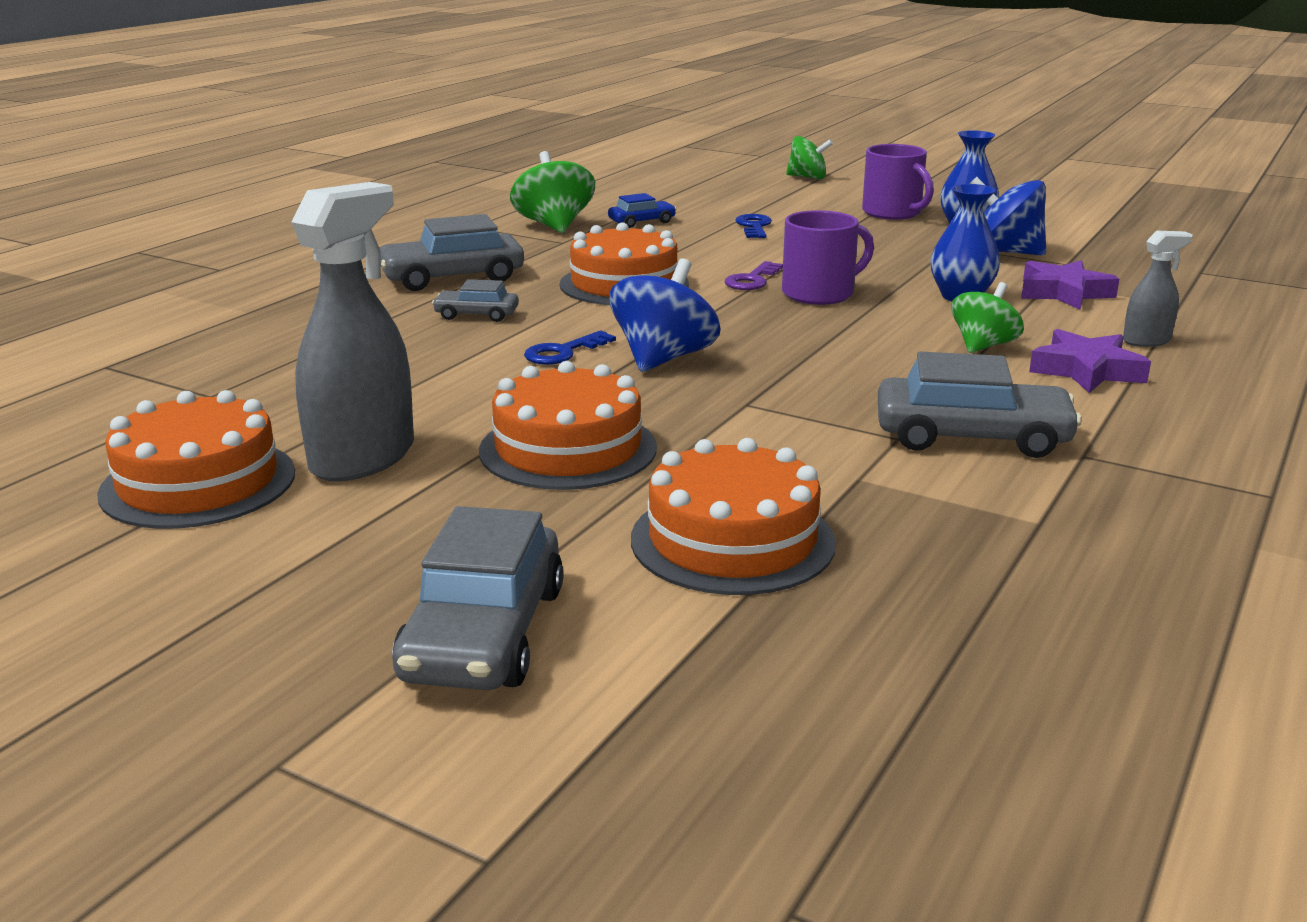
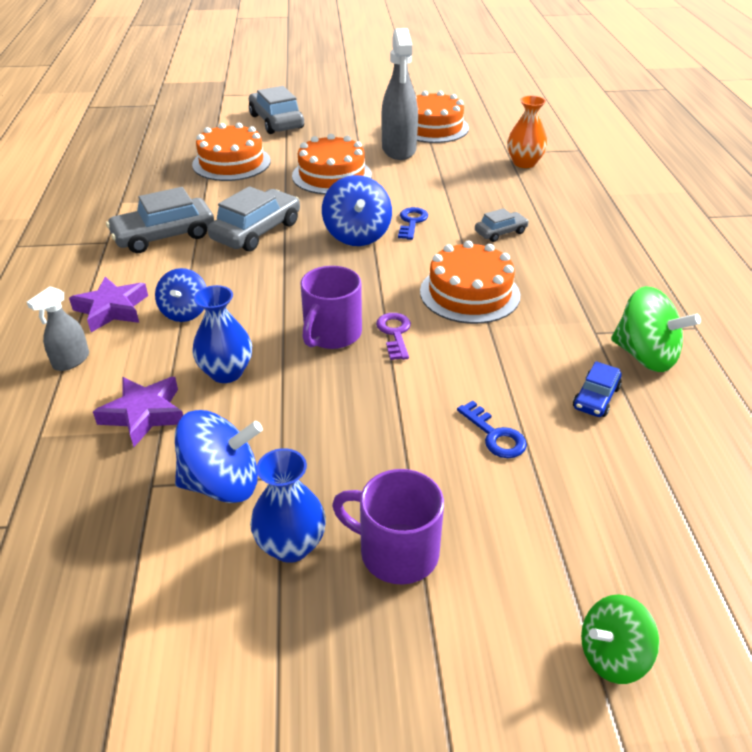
camera: 145 degrees right, 15 degrees up
grey car [380,214,524,291] -> grey car moved to [207,186,300,252]
green spinning top [951,282,1024,353] -> blue spinning top [155,268,206,322]
none -> orange vase [507,96,548,168]

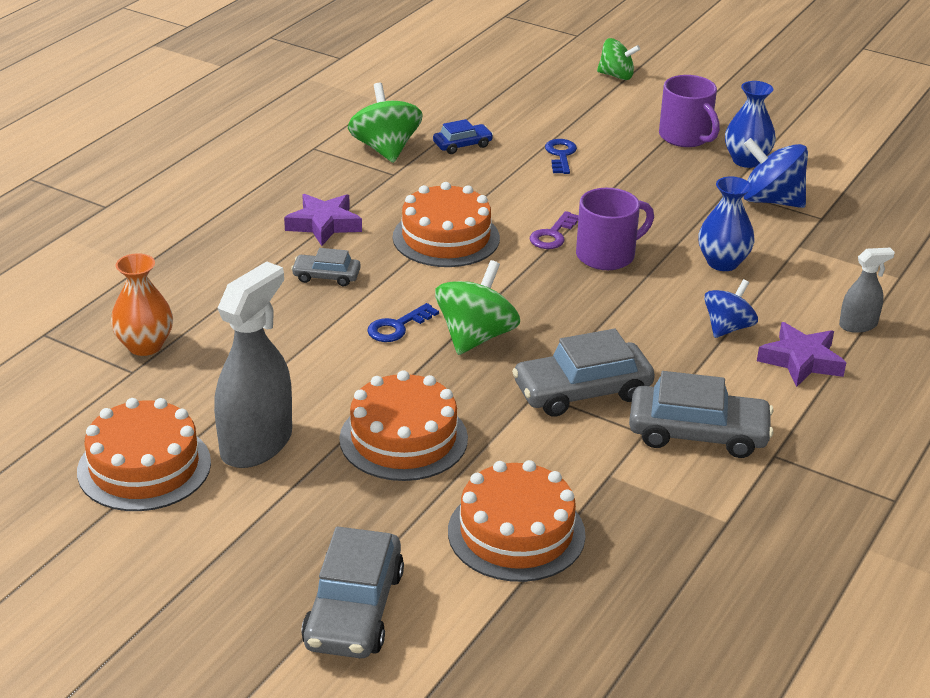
camera: 145 degrees left, 5 degrees down
purple star [93,377,183,447] -> purple star moved to [284,194,362,246]
blue spinning top [322,175,392,246] -> green spinning top [435,260,520,355]

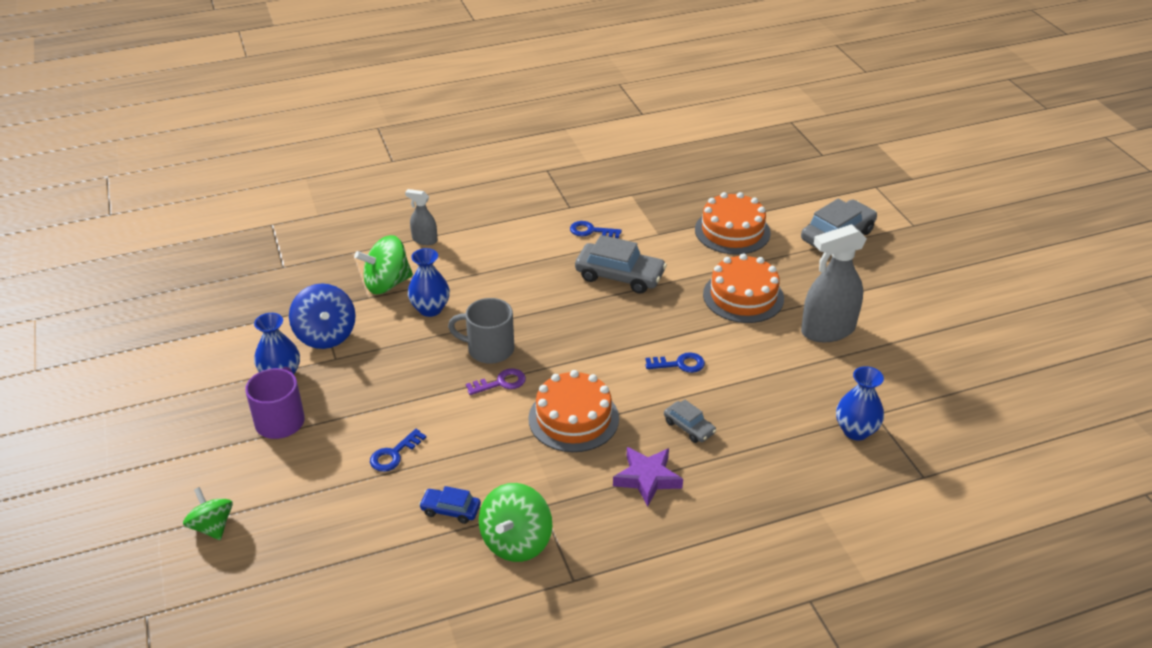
camera: 140 degrees left, 5 degrees up
orange cake [77,398,211,511] -> none
orange vase [111,253,173,356] -> blue vase [836,366,884,440]
green spinning top [435,260,520,355] -> green spinning top moved to [354,235,413,294]
purple mug [576,188,654,270] -> grey mug [448,298,514,364]
grey car [629,371,774,458] -> blue key [570,221,622,238]
blue spinning top [704,279,758,338] -> none
purple star [757,322,846,387] -> none

